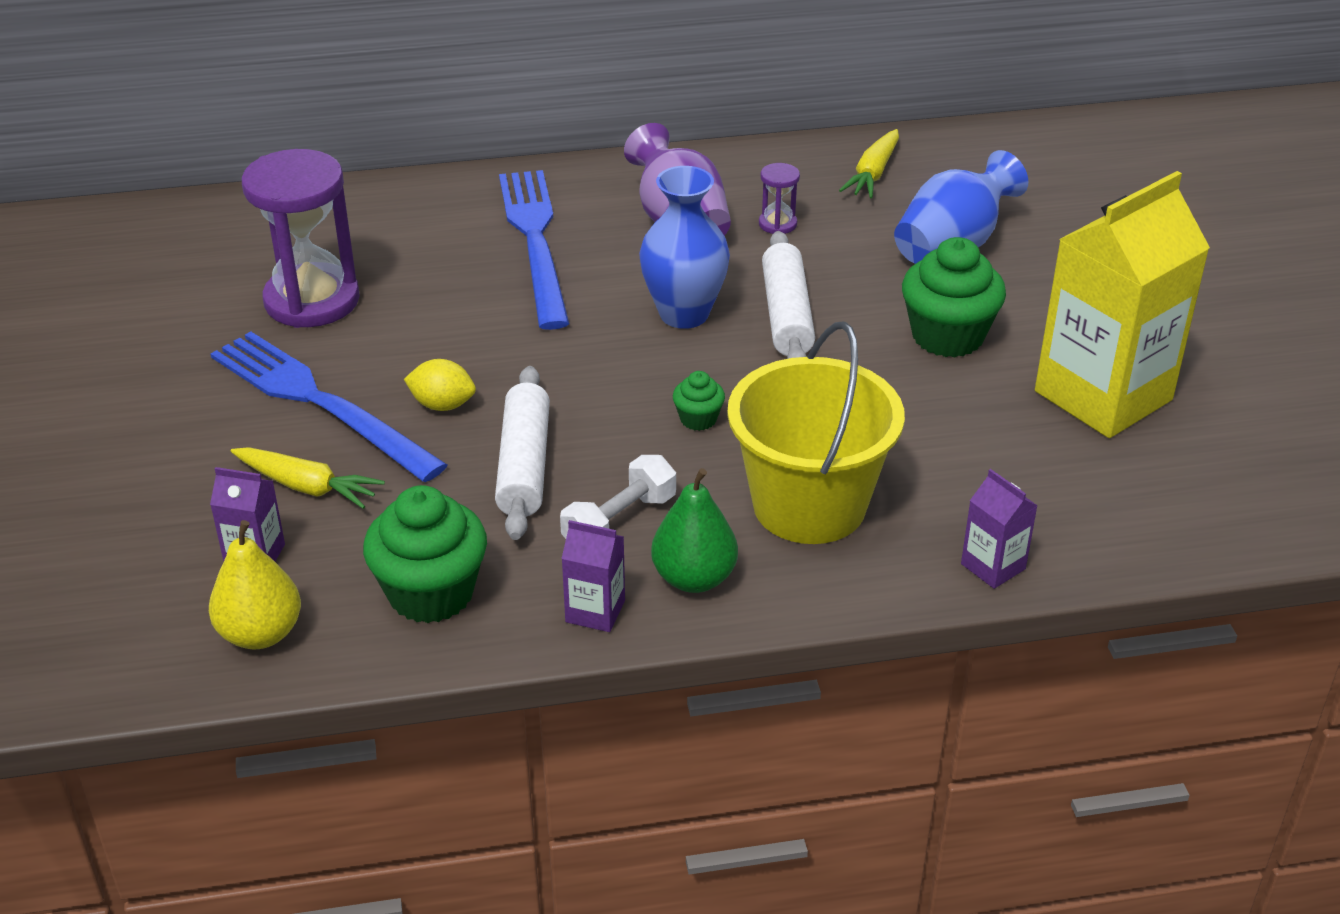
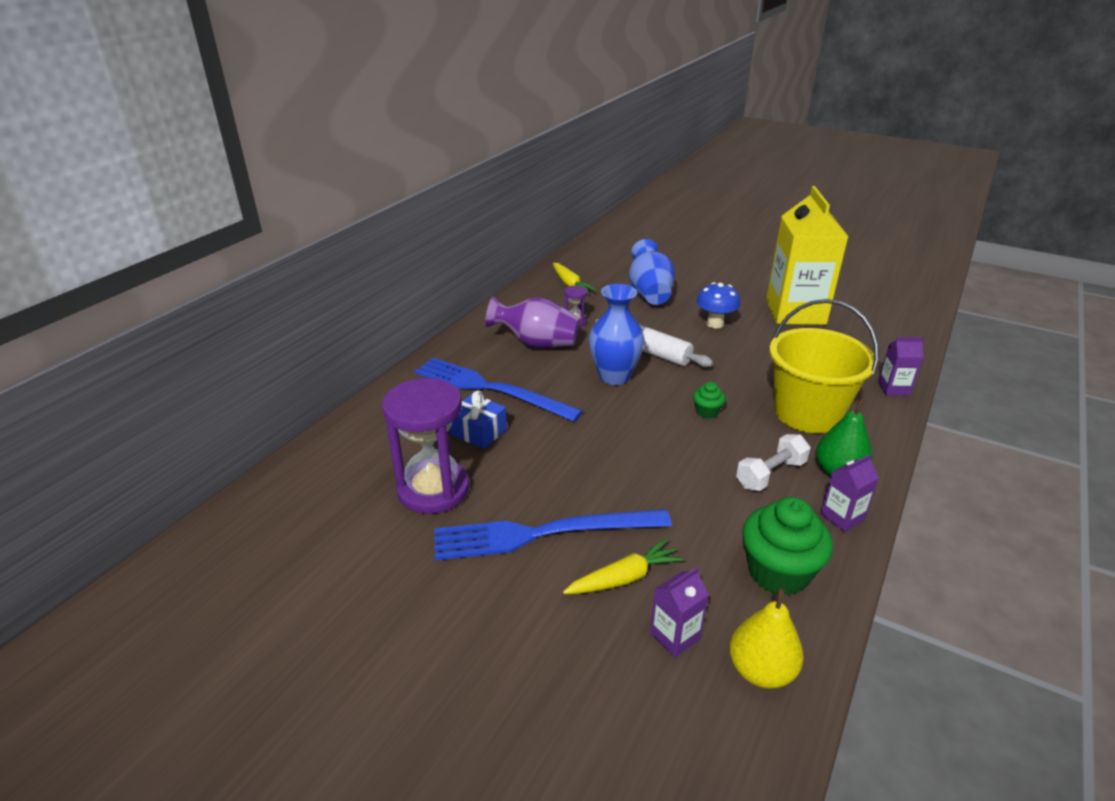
camera: 50 degrees left, 5 degrees down
yellow lemon [404,359,476,411] -> none
white rolling pin [495,366,550,540] -> none
white dumbbell [560,455,676,539] -> white dumbbell turned 60 degrees clockwise [736,434,811,491]
green cupcake [902,237,1006,358] -> blue mushroom [696,282,740,328]
none -> blue gift [450,390,507,449]

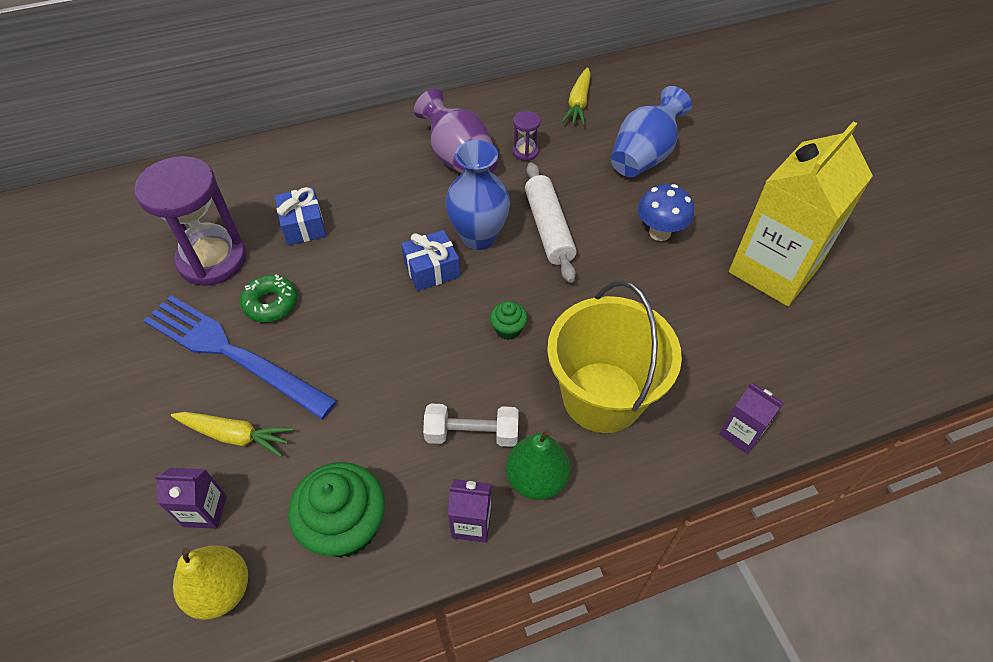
camera: 40 degrees right, 20 degrees up
blue fork [414,358,583,422] -> none
none -> green donut [240,275,297,322]
none -> blue gift [401,230,460,291]

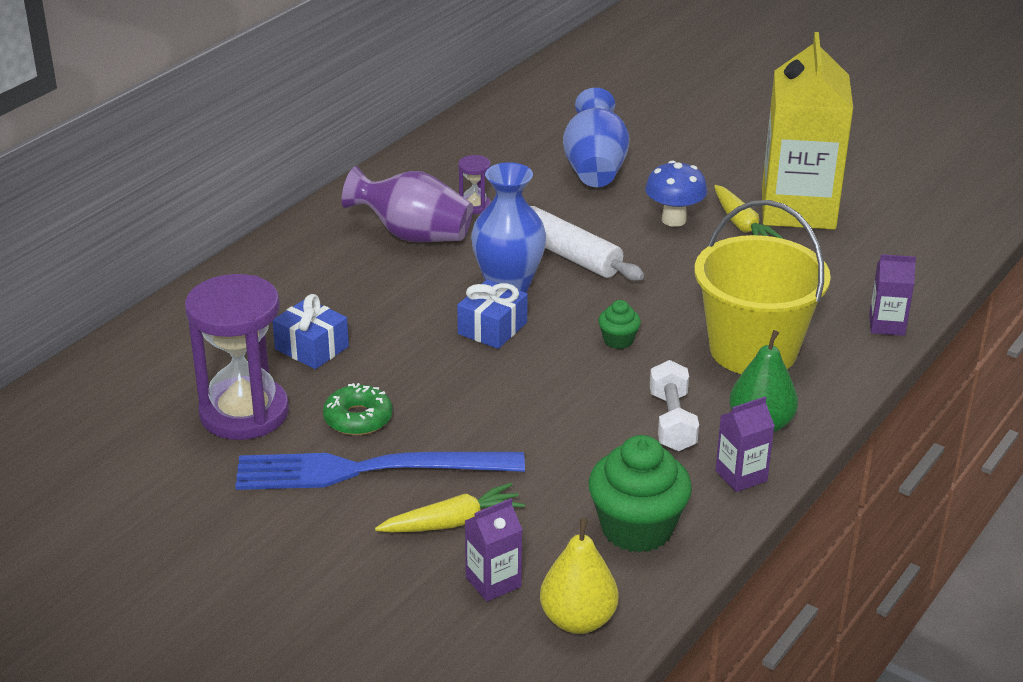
camera: 35 degrees left, 20 degrees down
white dumbbell [423,403,519,447] -> white dumbbell turned 60 degrees counterclockwise [650,360,699,451]
yellow carrot [562,67,591,126] -> yellow carrot moved to [714,185,784,239]

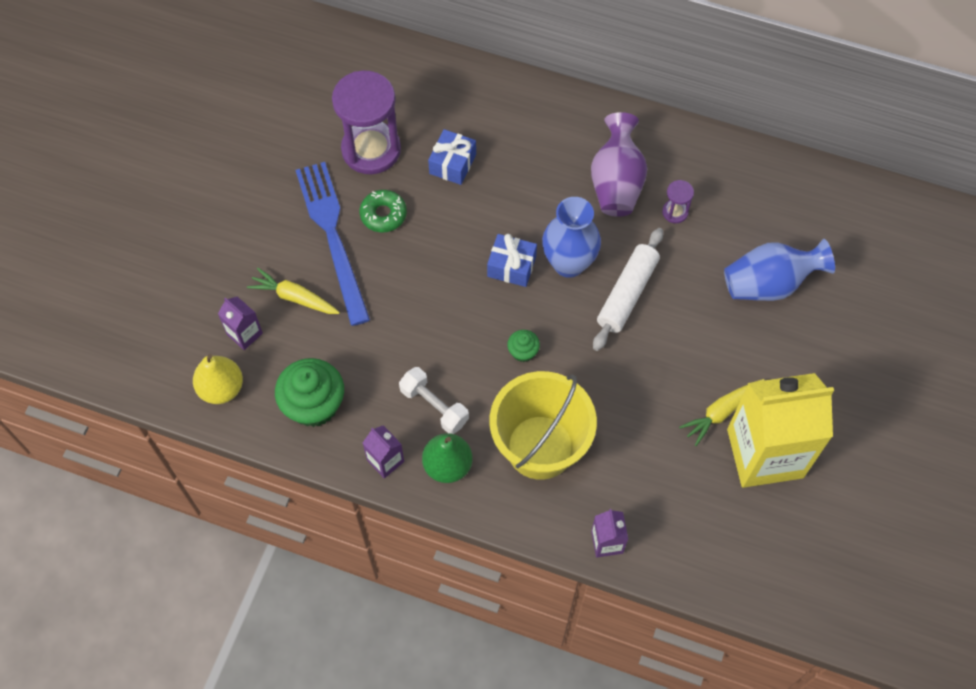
camera: 75 degrees right, 30 degrees up
yellow carrot [375,483,525,533] -> yellow carrot turned 150 degrees clockwise [247,268,340,314]
blue mushroom [645,161,707,227] -> none
white dumbbell [650,360,699,451] -> white dumbbell turned 60 degrees clockwise [399,367,469,434]

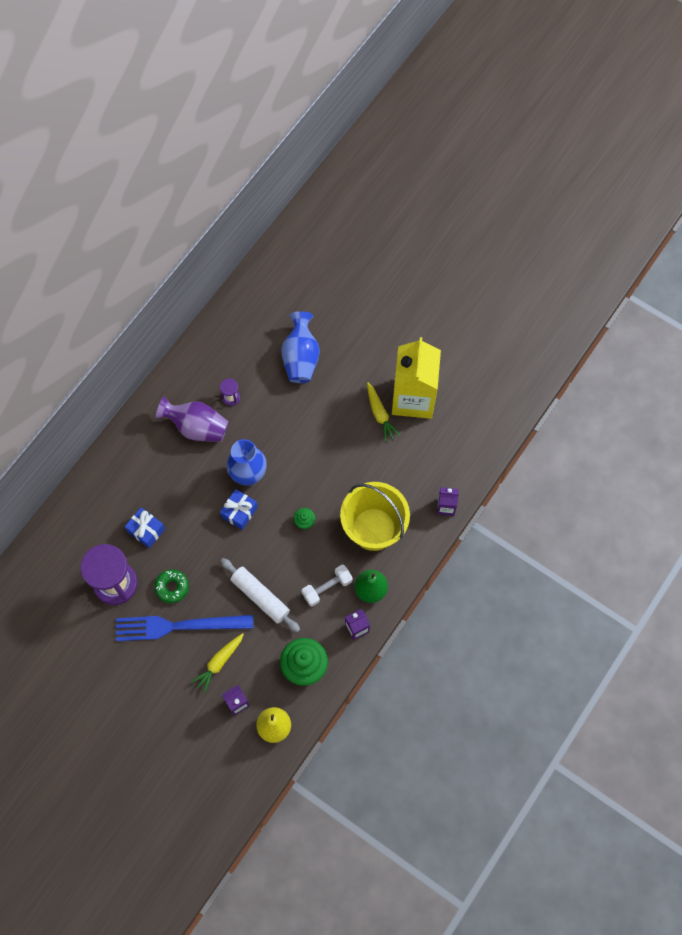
camera: 75 degrees left, 5 degrees up
white rolling pin [593,228,663,351] -> white rolling pin moved to [221,558,300,632]

